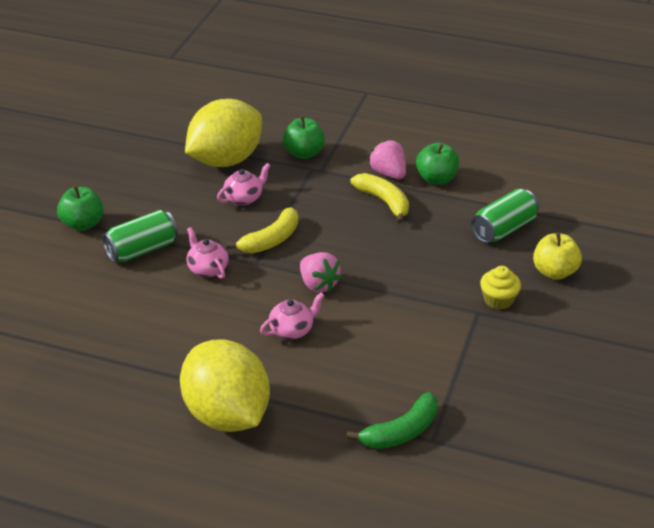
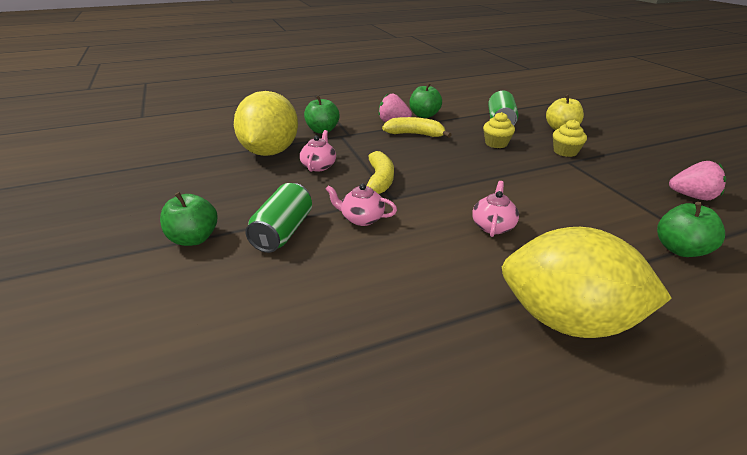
camera: 40 degrees left, 5 degrees down
pink strawberry [300,252,342,293] -> pink strawberry moved to [669,161,726,200]
green banana [347,392,438,449] -> green apple [657,202,725,257]
none -> yellow cupcake [483,112,515,148]

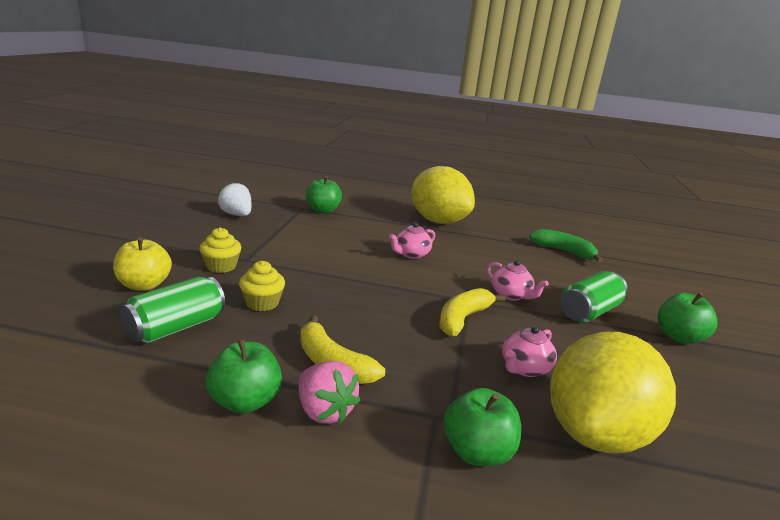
camera: 150 degrees left, 10 degrees down
pink strawberry [669,161,726,200] -> white strawberry [218,182,251,216]
none -> green banana [529,229,603,262]

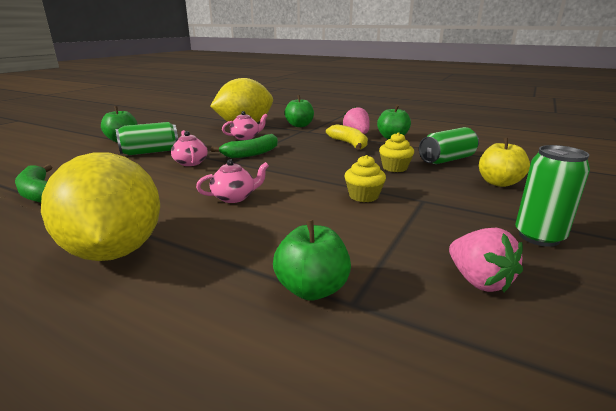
camera: 160 degrees left, 0 degrees up
yellow cupcake [199,227,241,273] -> yellow cupcake moved to [344,155,386,202]
white strawberry [218,182,251,216] -> pink strawberry [449,228,523,292]
yellow banana [439,288,506,336] -> green banana [211,134,278,158]
none -> green can [515,145,590,247]

